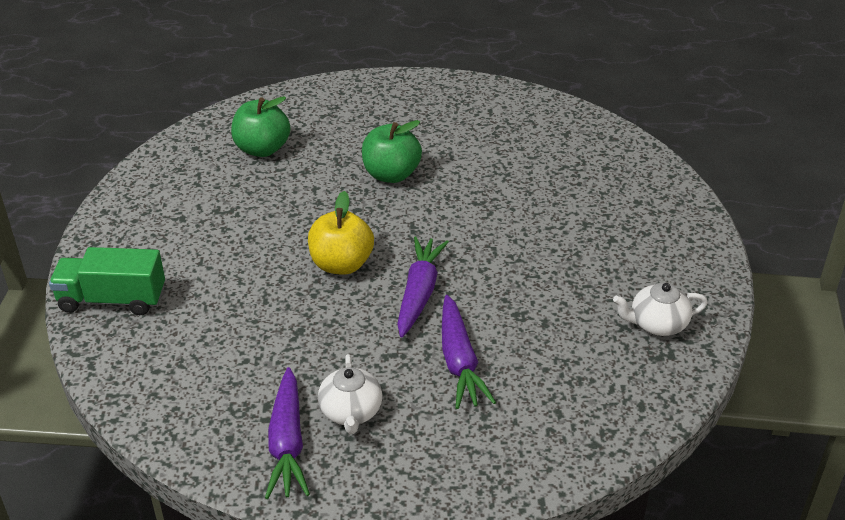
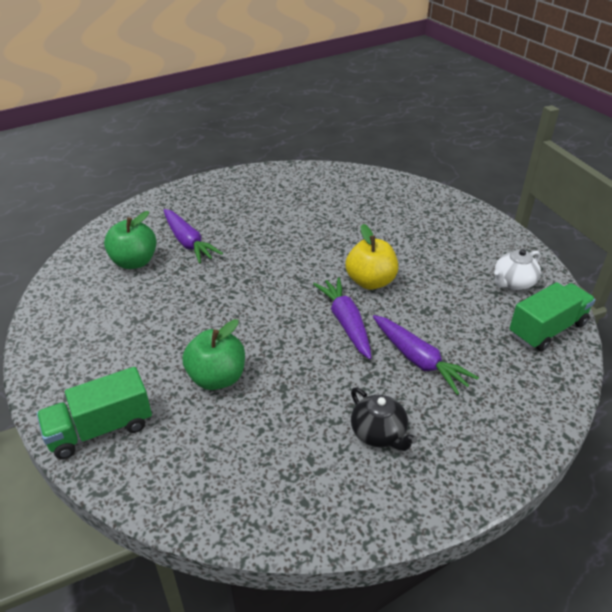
camera: 30 degrees left, 0 degrees up
purple carrot [265,367,310,499] -> purple carrot moved to [164,209,223,264]
yellow apple [308,191,374,275] -> yellow apple moved to [345,224,398,290]
white teapot [318,354,382,434] -> black teapot [351,387,417,451]
green apple [362,120,422,183] -> green apple moved to [182,319,245,390]
none -> green truck [509,282,596,351]

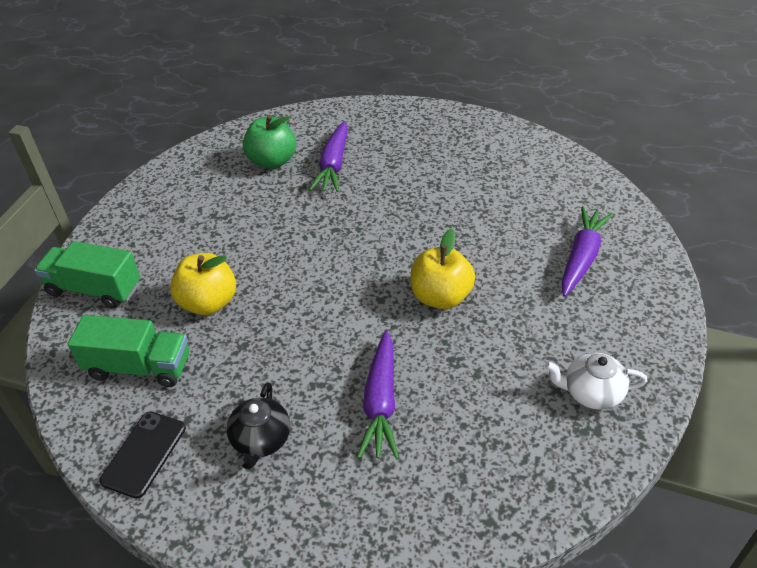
camera: 45 degrees right, 5 degrees up
green apple [182,319,245,390] -> yellow apple [170,253,236,315]
purple carrot [313,277,371,359] -> purple carrot moved to [561,206,613,297]
green truck [509,282,596,351] -> green truck moved to [68,315,189,387]
none -> black phone [99,412,186,499]

